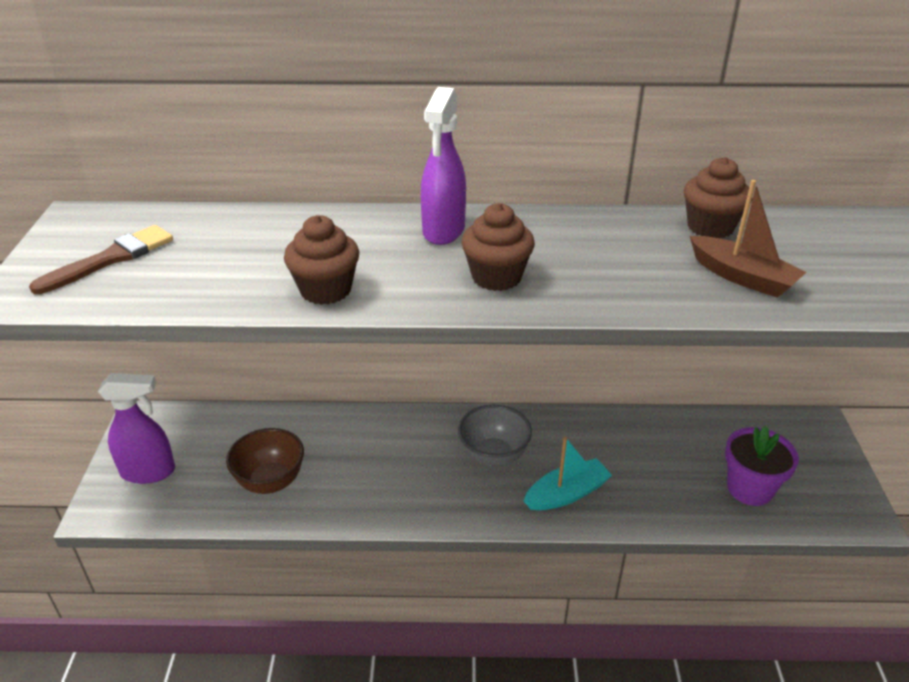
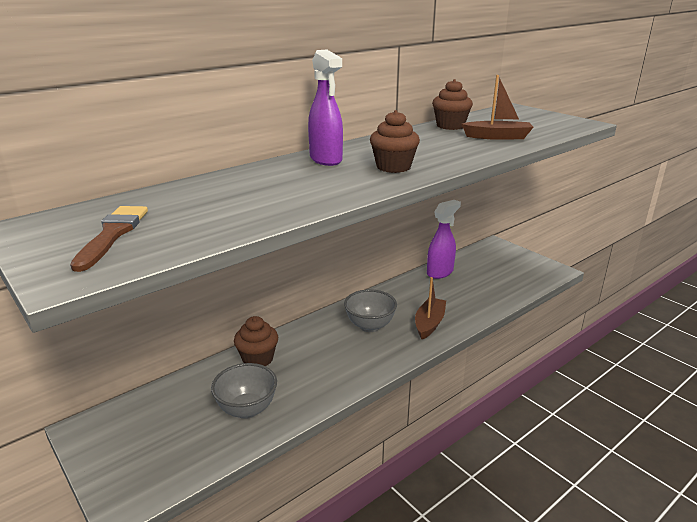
camera: 40 degrees left, 10 degrees down
purple spray bottle [98,373,175,484] -> purple spray bottle moved to [427,200,461,279]
brown bowl [226,428,304,494] -> grey bowl [211,363,277,419]
brown cupcake [284,215,359,305] -> brown cupcake moved to [234,316,278,366]
turquoise boat [524,437,612,510] -> brown boat [415,277,446,339]
purple flower pot [725,426,799,506] -> none

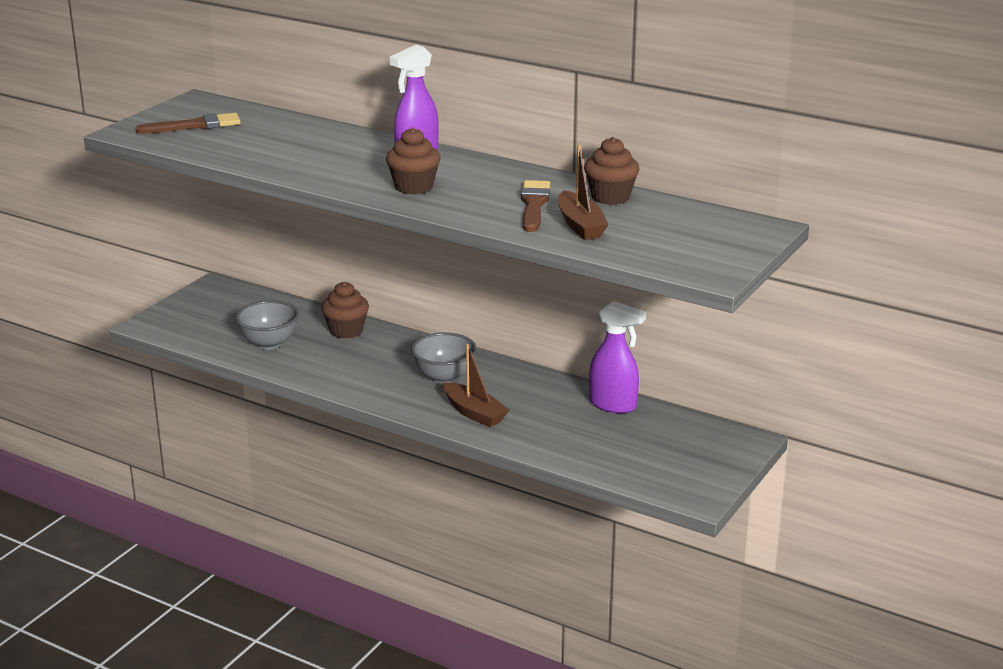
camera: 70 degrees right, 0 degrees up
brown boat [415,277,446,339] -> brown boat turned 45 degrees clockwise [443,344,509,427]
none -> brown brush [521,180,550,232]

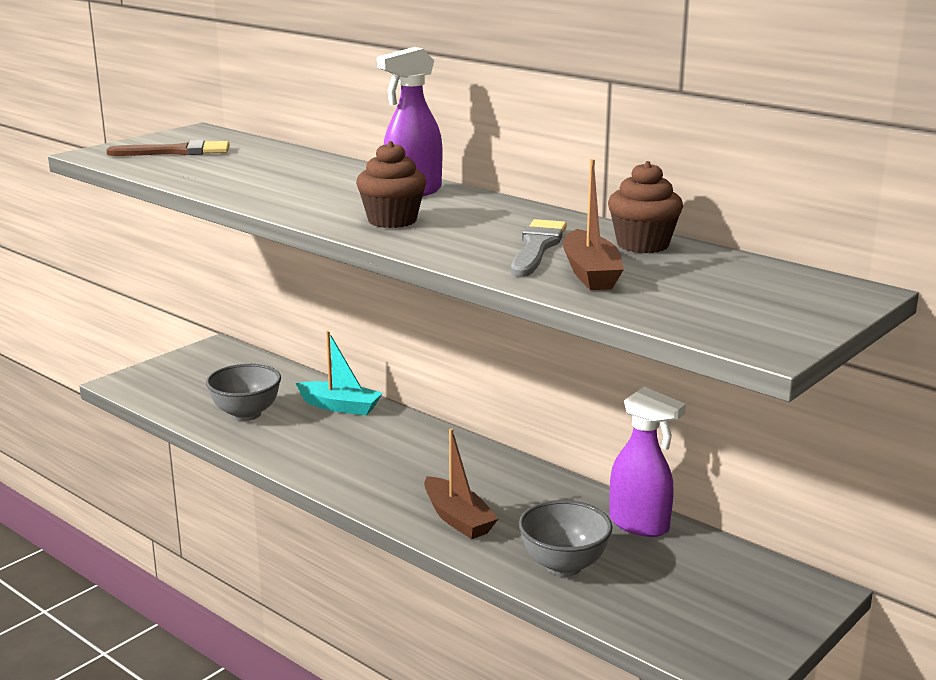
camera: 10 degrees right, 5 degrees down
brown cupcake [321,282,369,339] -> turquoise boat [295,331,383,415]
grey bowl [411,333,477,384] -> grey bowl moved to [519,500,613,576]
brown brush [521,180,550,232] -> grey brush [511,219,567,277]

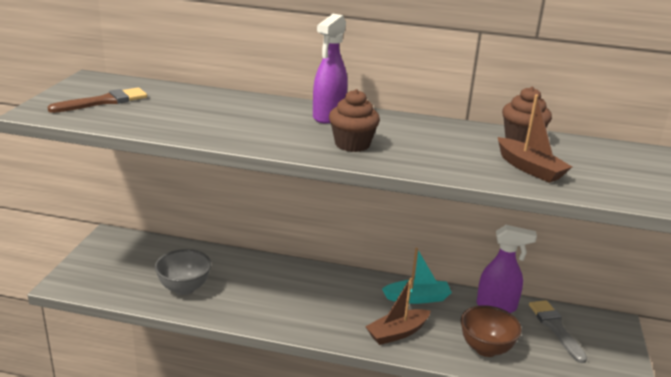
camera: 30 degrees left, 5 degrees up
turquoise boat [295,331,383,415] -> turquoise boat moved to [382,248,452,304]
brown boat [424,428,499,539] -> brown boat turned 120 degrees clockwise [365,278,431,345]
grey brush [511,219,567,277] -> grey brush moved to [529,300,587,363]
grey bowl [519,500,613,576] -> brown bowl [461,305,522,357]

